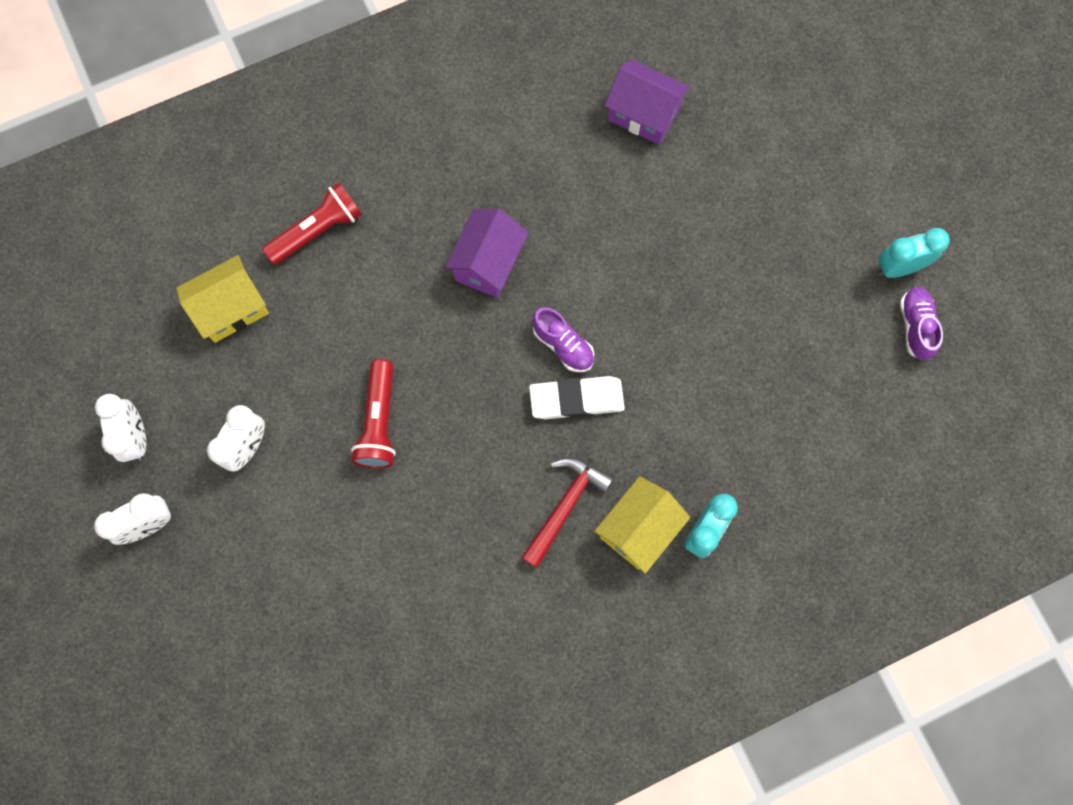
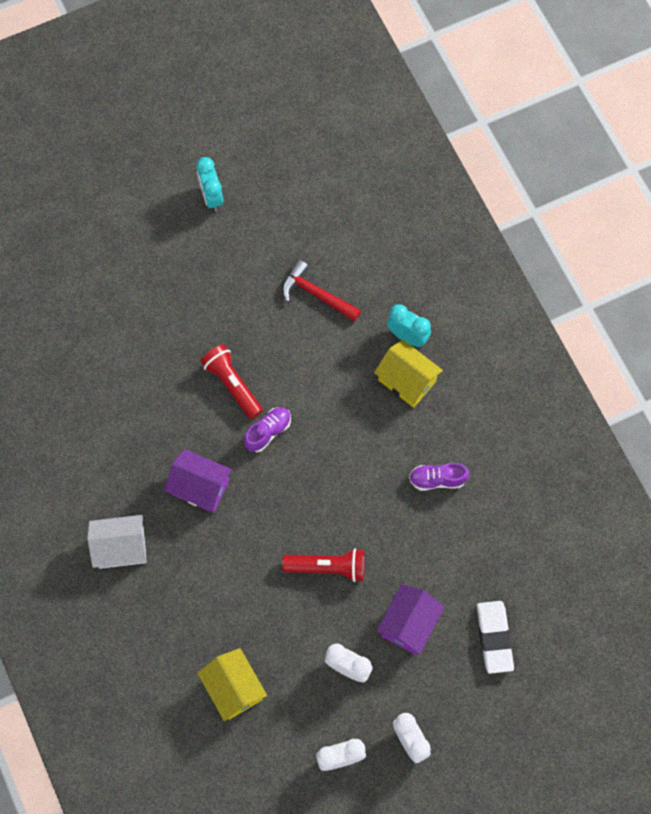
camera: 90 degrees left, 5 degrees down
red flashlight [262,183,362,265] -> red flashlight moved to [200,344,263,419]
red hammer [521,457,614,568] -> red hammer moved to [282,260,361,322]
white eraser [529,376,625,420] -> white eraser moved to [477,601,514,674]
purple house [605,59,690,145] -> purple house moved to [377,584,445,655]
purple shoe [900,287,943,360] -> purple shoe moved to [409,463,470,491]
none -> white house [87,515,147,569]

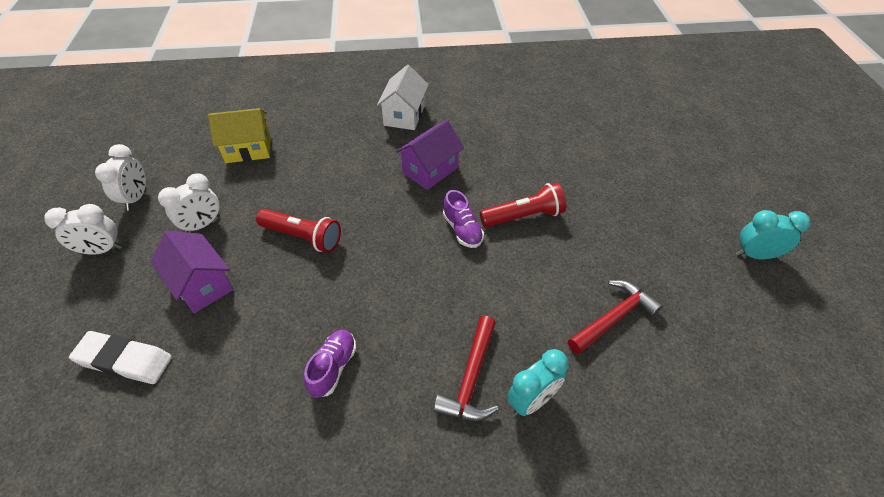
camera: 110 degrees right, 20 degrees down
red flashlight [282,548,365,582] -> red flashlight turned 90 degrees counterclockwise [256,209,341,253]
yellow house [374,340,443,408] -> red hammer [433,316,499,421]

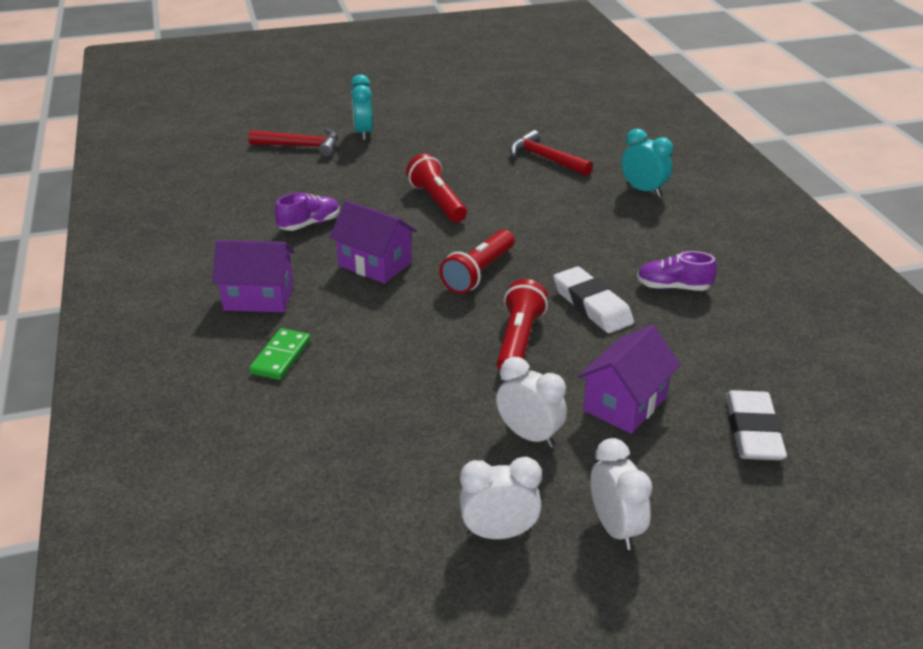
camera: 100 degrees left, 15 degrees down
yellow house [208,108,271,163] -> none
white house [376,65,429,130] -> purple house [212,240,295,312]
red hammer [433,316,499,421] -> red hammer moved to [248,128,338,157]
purple shoe [443,190,484,248] -> purple shoe moved to [275,193,340,231]
turquoise clock [736,210,810,259] -> turquoise clock moved to [351,74,373,140]
none -> green domino [249,328,311,380]
none -> red flashlight [440,230,515,294]
none -> white eraser [553,266,634,333]

